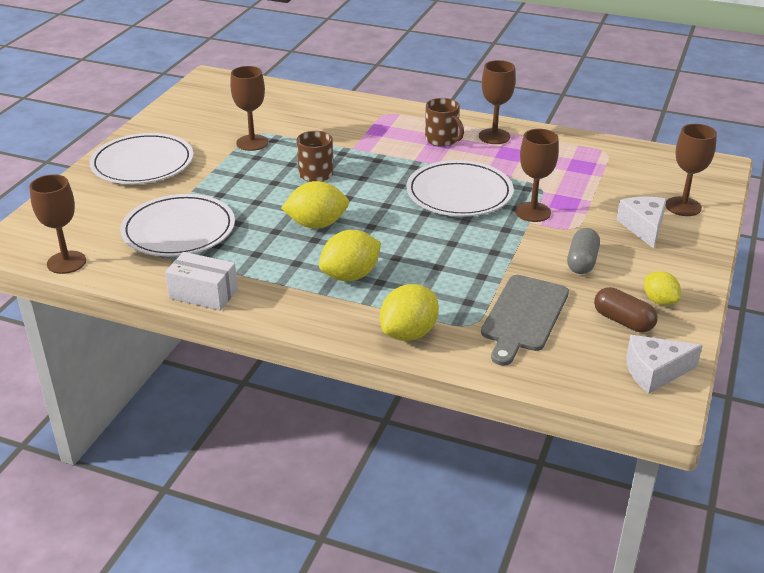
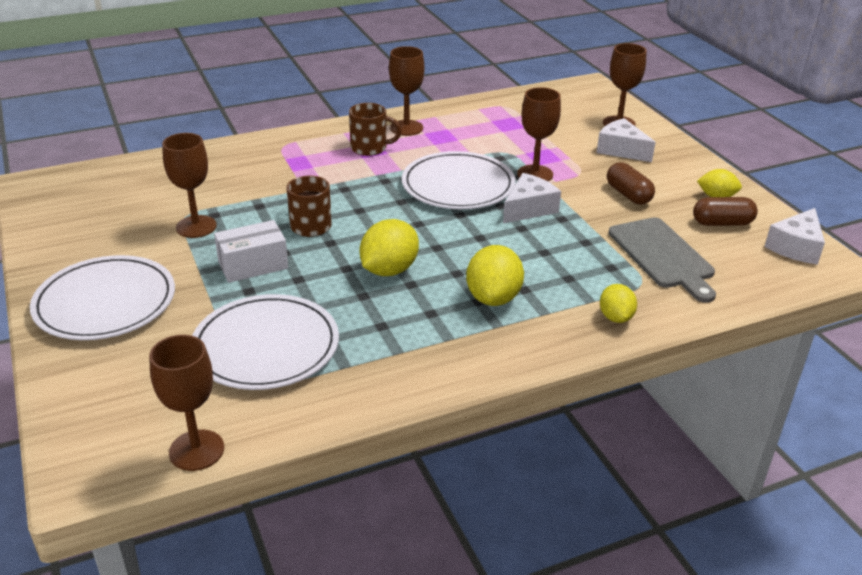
camera: 45 degrees left, 0 degrees up
white box [165,252,238,310] -> white box moved to [214,220,288,283]
yellow lemon [380,284,439,341] -> yellow lemon [600,284,637,323], size x0.62
grey capsule [567,228,600,274] -> brown capsule [607,162,655,205]
none -> white cheese [503,173,561,223]

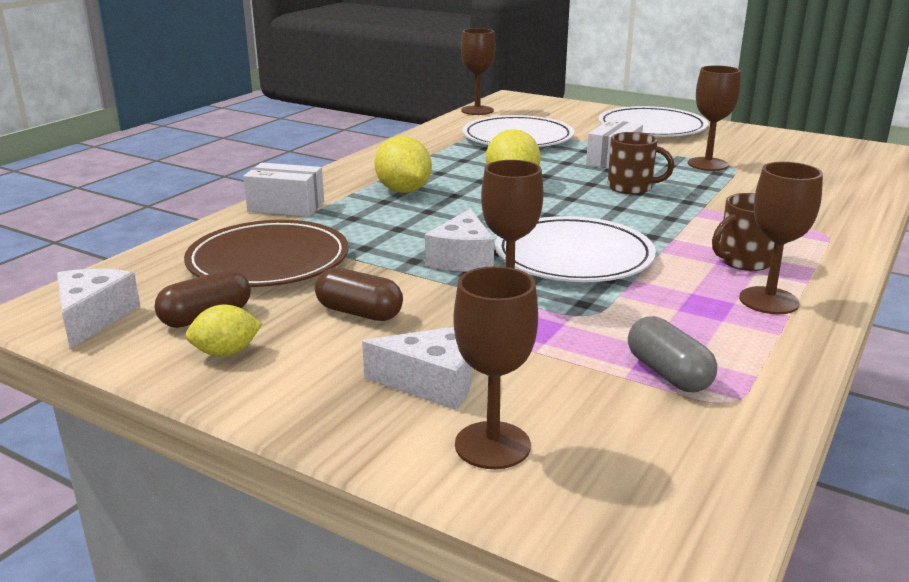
camera: 145 degrees right, 10 degrees down
yellow lemon [600,284,637,323] -> white box [243,163,324,217]
grey cutting board [608,217,716,303] -> brown plate [184,220,349,287]
none -> grey capsule [628,316,717,392]

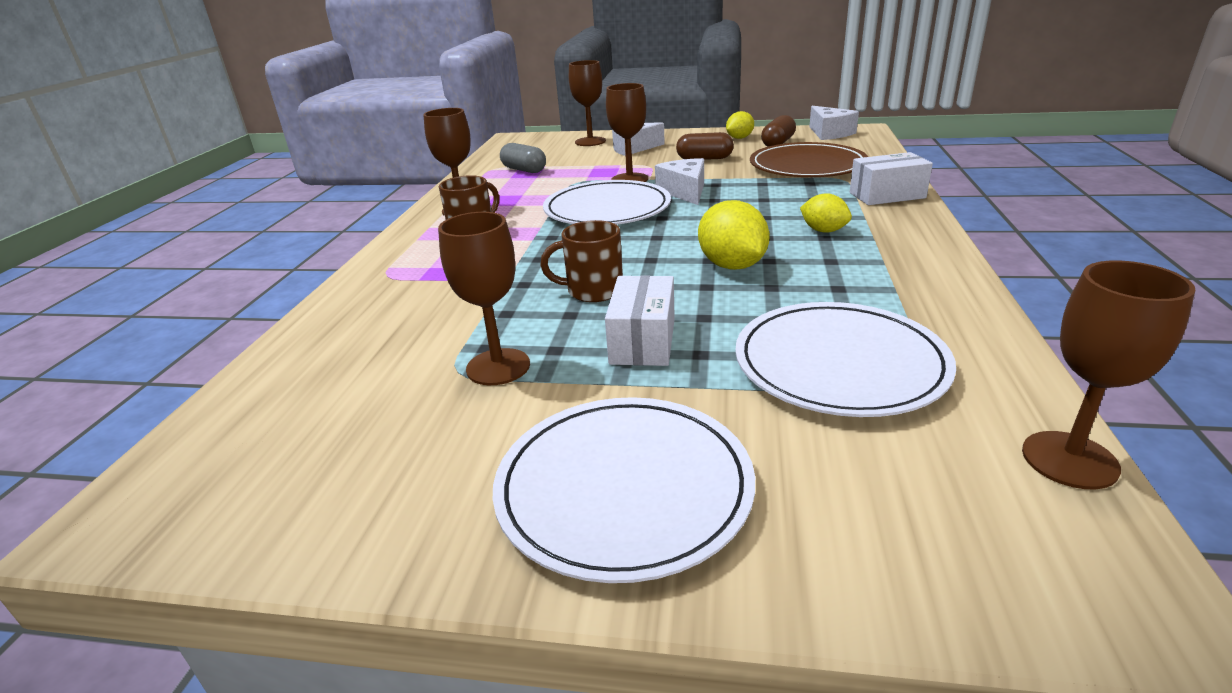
camera: 160 degrees right, 5 degrees up
yellow lemon [374,136,432,193] -> yellow lemon [800,193,852,233], size x0.62

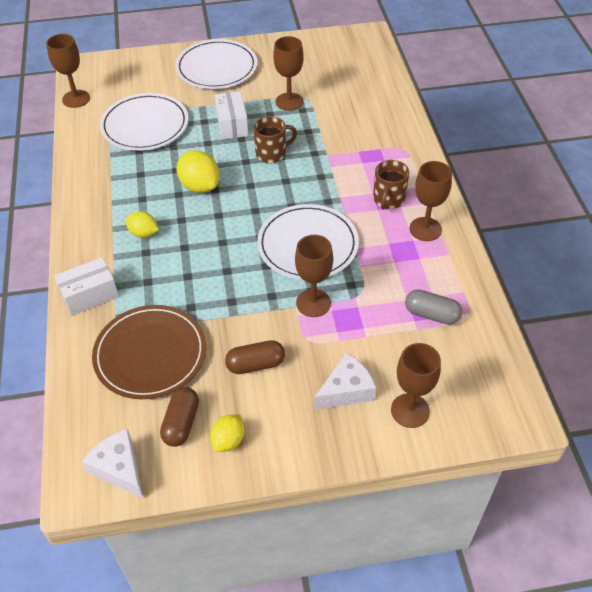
camera: 160 degrees right, 20 degrees up
white cheese [655,158,704,205] -> none

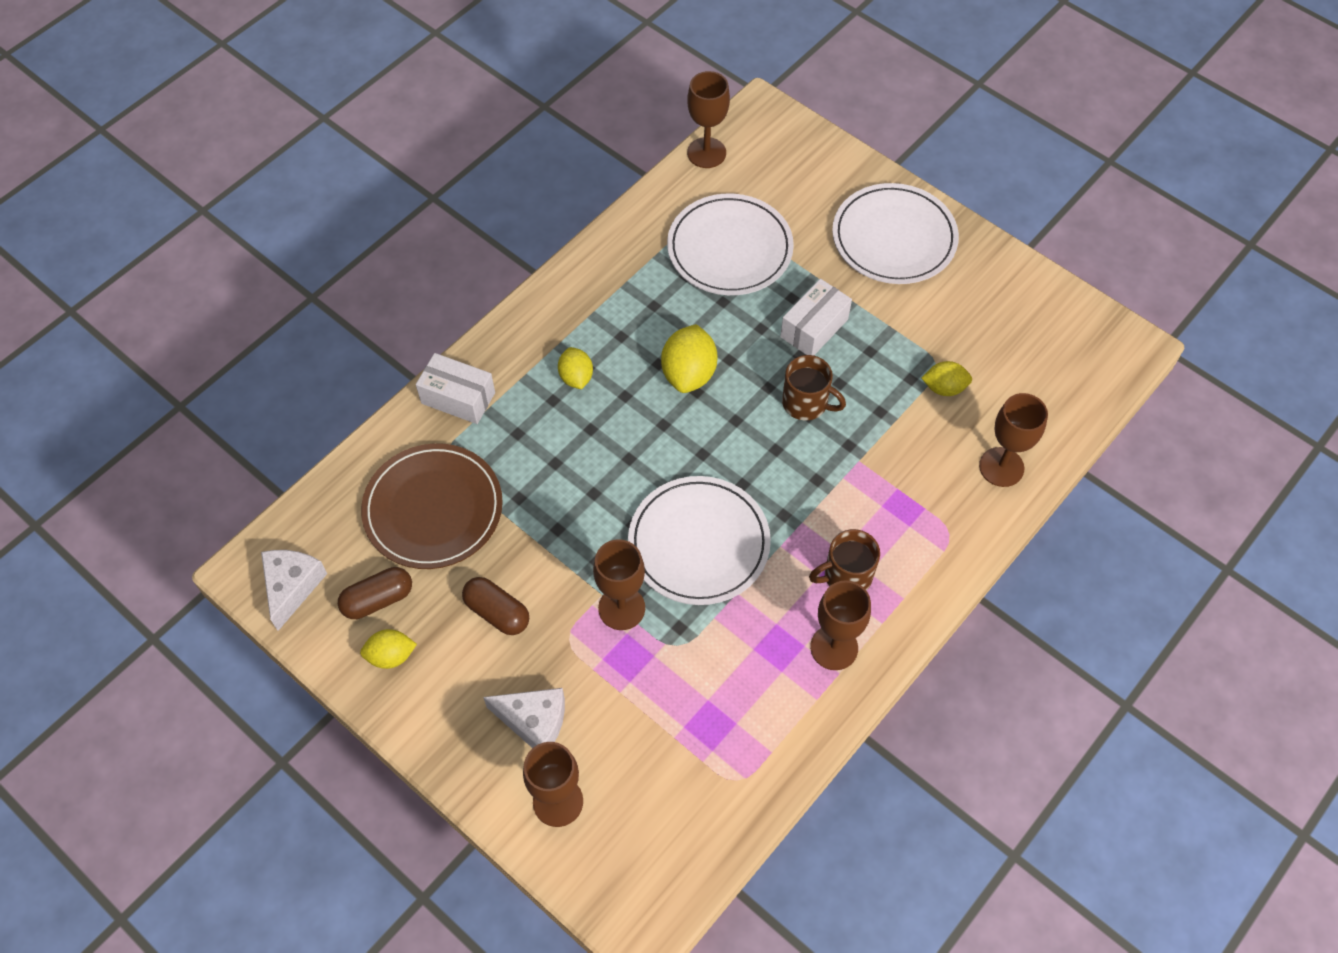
camera: 50 degrees right, 10 degrees up
brown goblet [273,36,304,111] -> brown goblet moved to [979,393,1048,487]
grey capsule [405,290,462,325] -> none
none -> yellow lemon [921,361,972,396]

